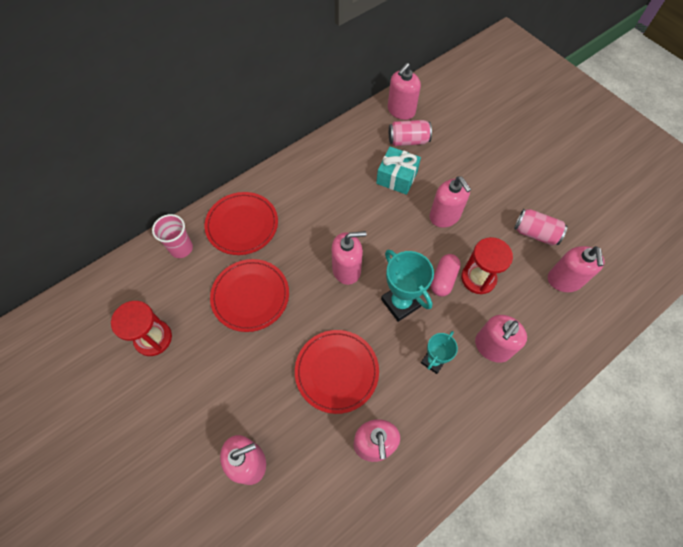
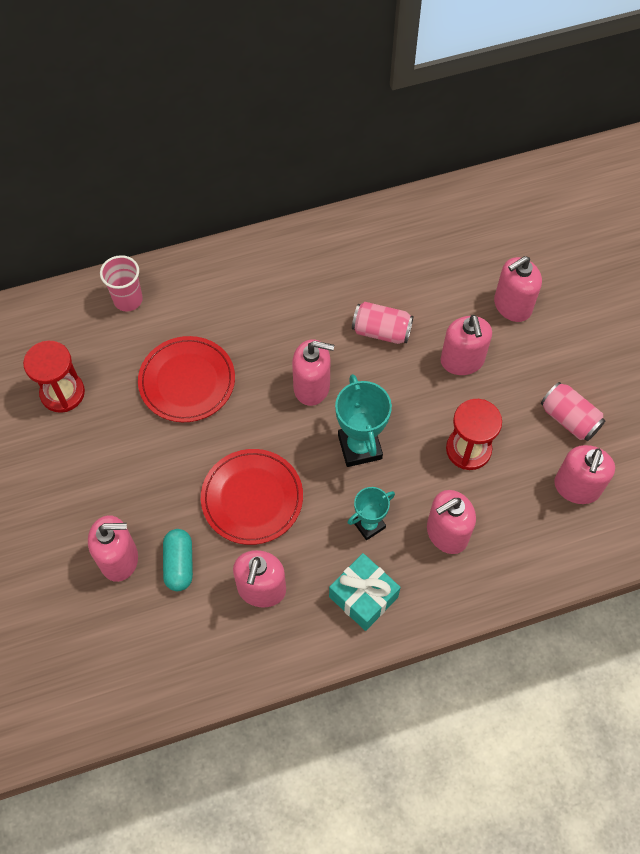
camera: 20 degrees right, 0 degrees up
red plate [205,192,278,255] -> none
turquoise gift [376,147,421,195] -> turquoise gift moved to [329,553,401,631]
pink soap dispenser [388,63,421,120] -> pink soap dispenser moved to [494,256,542,322]
pink can [389,120,432,146] -> pink can moved to [352,302,414,344]
pink capsule [431,254,461,297] -> none
none -> turquoise capsule [163,529,193,591]

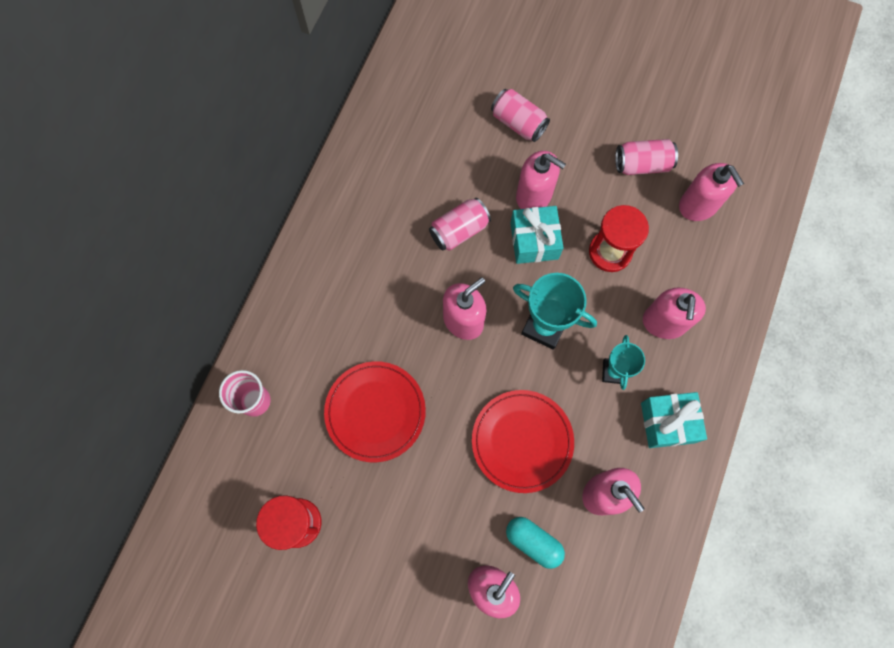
camera: 50 degrees left, 10 degrees up
pink soap dispenser [494,256,542,322] -> pink can [491,89,550,142]
none -> turquoise gift [510,206,564,264]

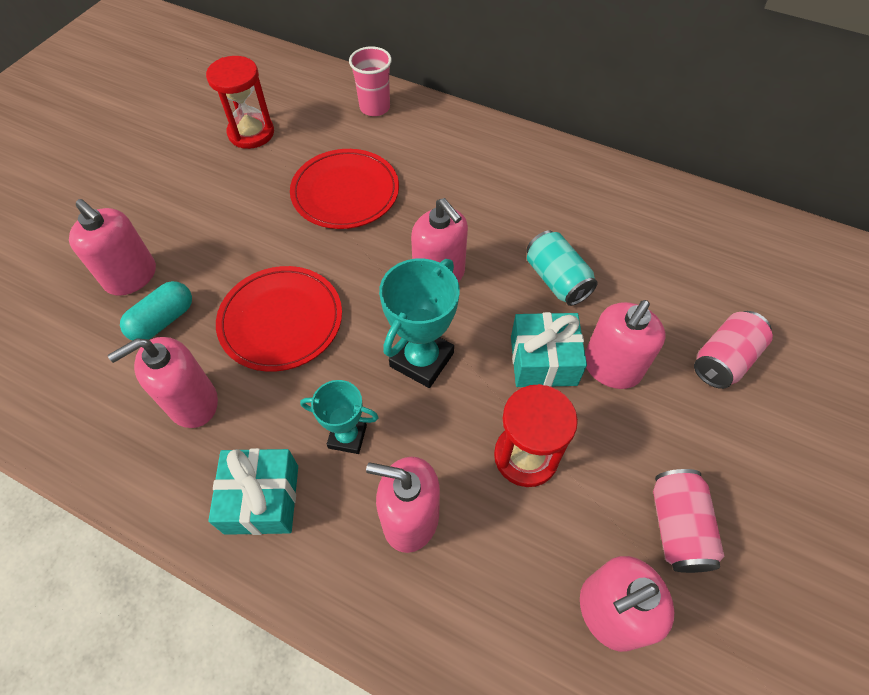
camera: 95 degrees right, 15 degrees down
pink can [429,198,491,251] -> turquoise can [526,230,598,306]

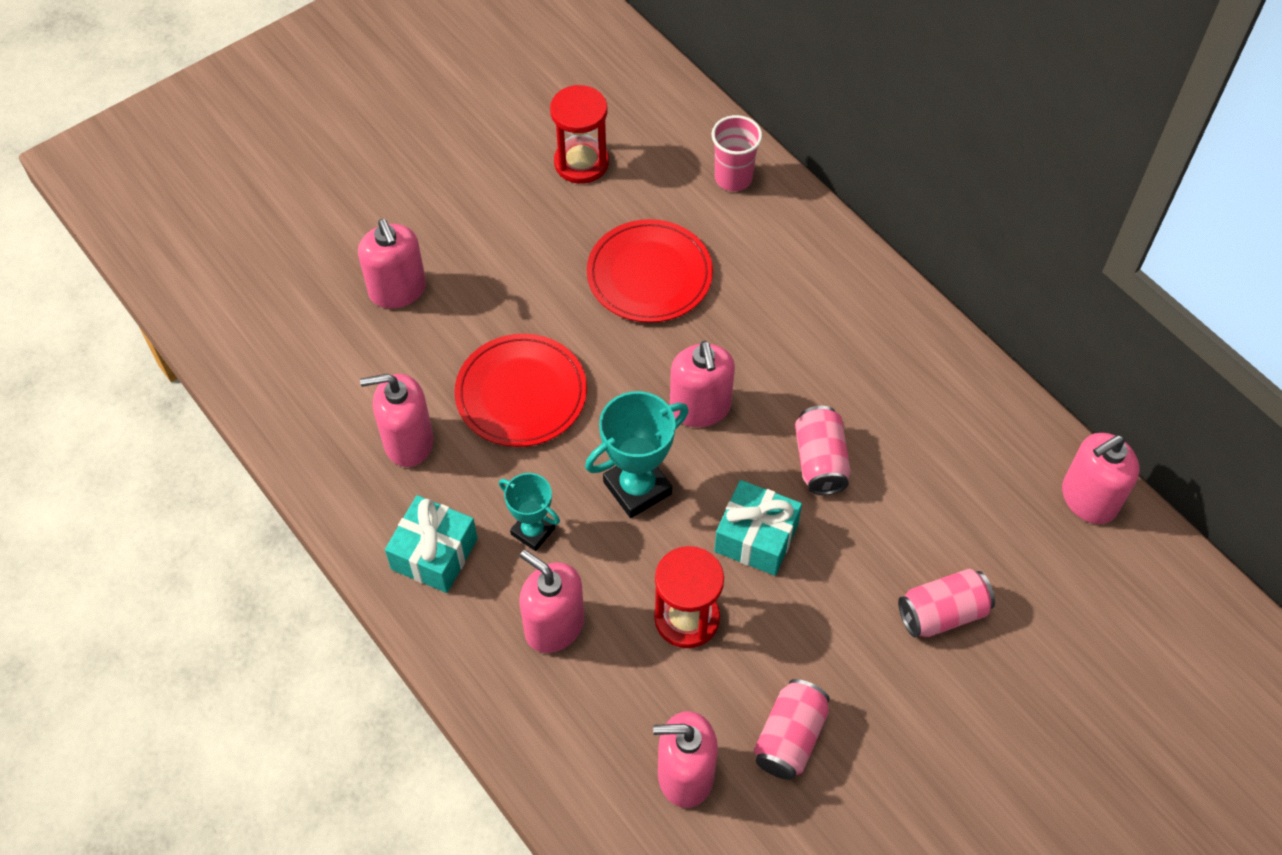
camera: 25 degrees right, 0 degrees up
turquoise capsule [120,281,192,341] -> none
turquoise can [526,230,598,306] -> pink can [795,406,851,495]
pink soap dispenser [585,300,665,389] -> pink soap dispenser moved to [1062,433,1140,524]

